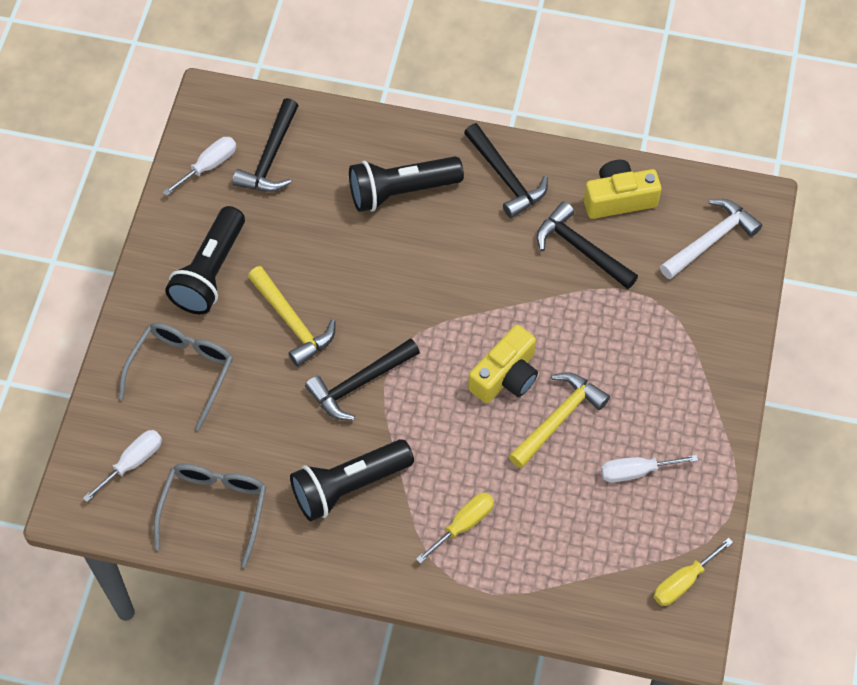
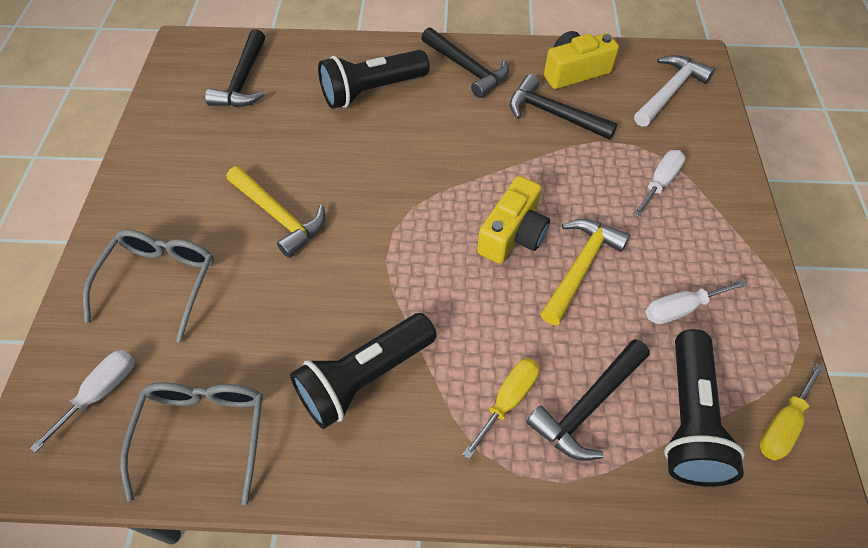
camera: 10 degrees left, 5 degrees down
white screwdriver [163,137,236,196] -> white screwdriver moved to [633,150,686,217]
black flashlight [165,206,245,314] -> black flashlight moved to [664,329,745,487]
black hammer [305,338,420,420] -> black hammer moved to [526,339,650,461]

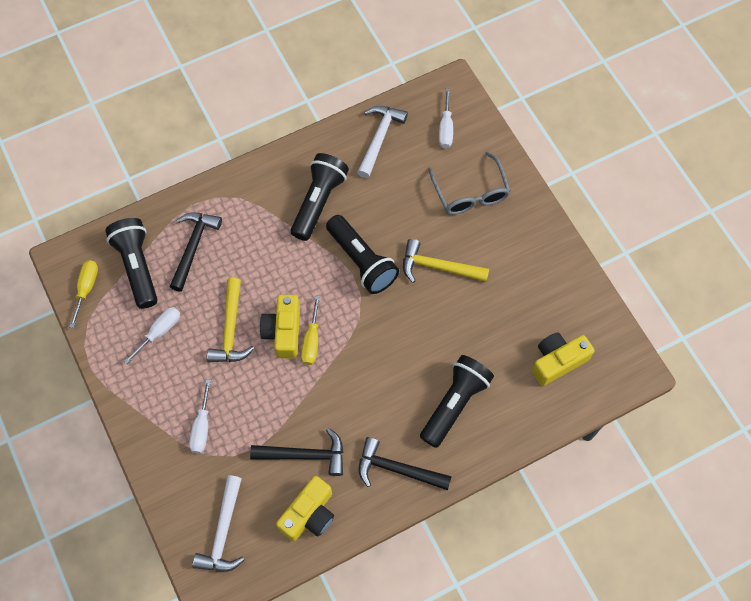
camera: 150 degrees right, 10 degrees up
grey glasses [120,382,263,505] -> white hammer [357,106,408,178]
black hammer [205,29,265,107] -> yellow camera [532,332,595,386]
yellow screwdriver [463,358,540,459] -> yellow screwdriver moved to [301,295,320,365]
none -> black flashlight [326,215,399,294]

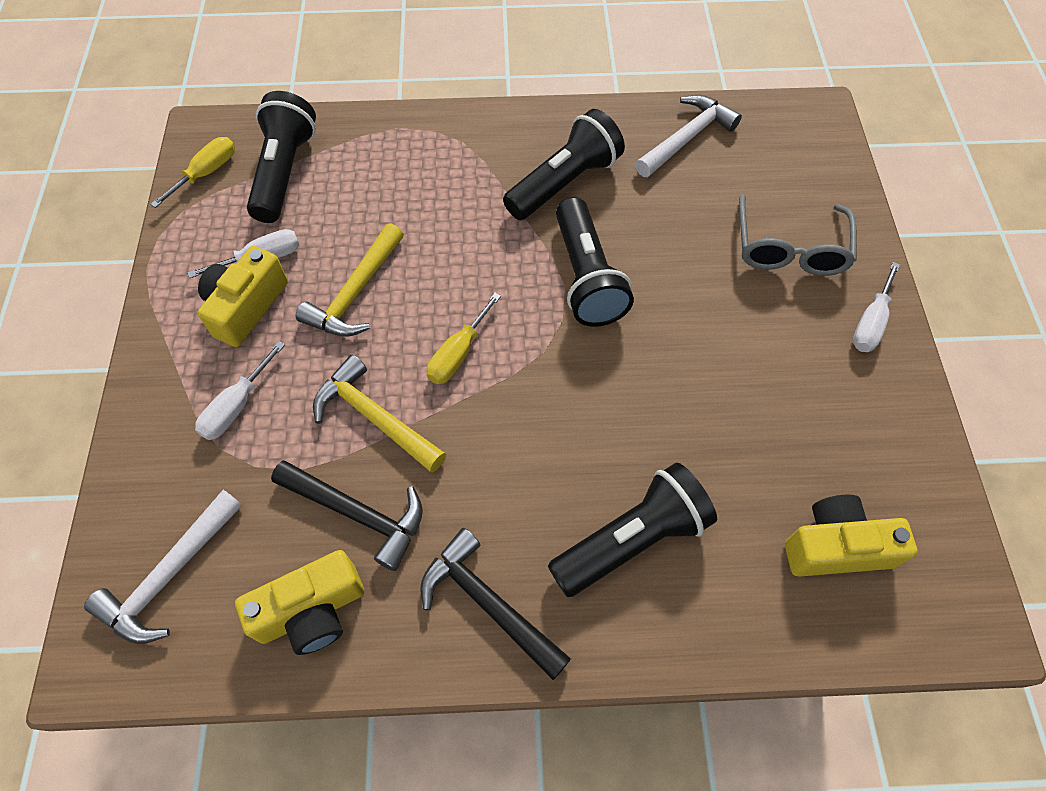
camera: 25 degrees right, 5 degrees down
black hammer [170,212,222,292] -> none
yellow camera [260,295,300,359] -> yellow camera moved to [198,246,288,347]
yellow hammer [403,239,489,283] -> yellow hammer moved to [313,355,446,473]
white screwdriver [439,89,453,148] -> white screwdriver moved to [853,262,900,352]

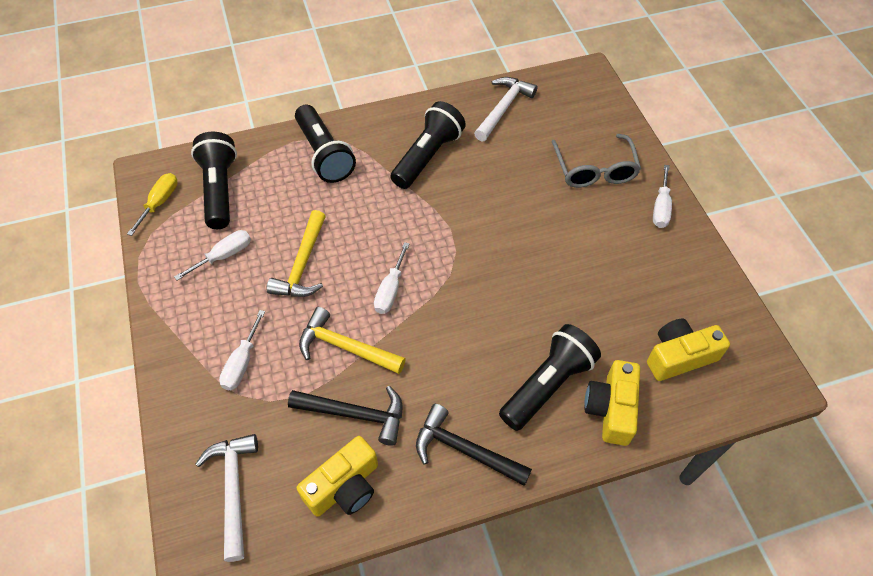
camera: 15 degrees left, 5 degrees down
white hammer [84,490,243,644] -> white hammer turned 150 degrees clockwise [195,434,258,562]
yellow camera [198,246,288,347] -> yellow camera moved to [584,360,640,446]
yellow screwdriver [427,293,501,384] -> white screwdriver [374,242,410,314]
black flashlight [556,197,634,327] -> black flashlight moved to [295,105,356,183]

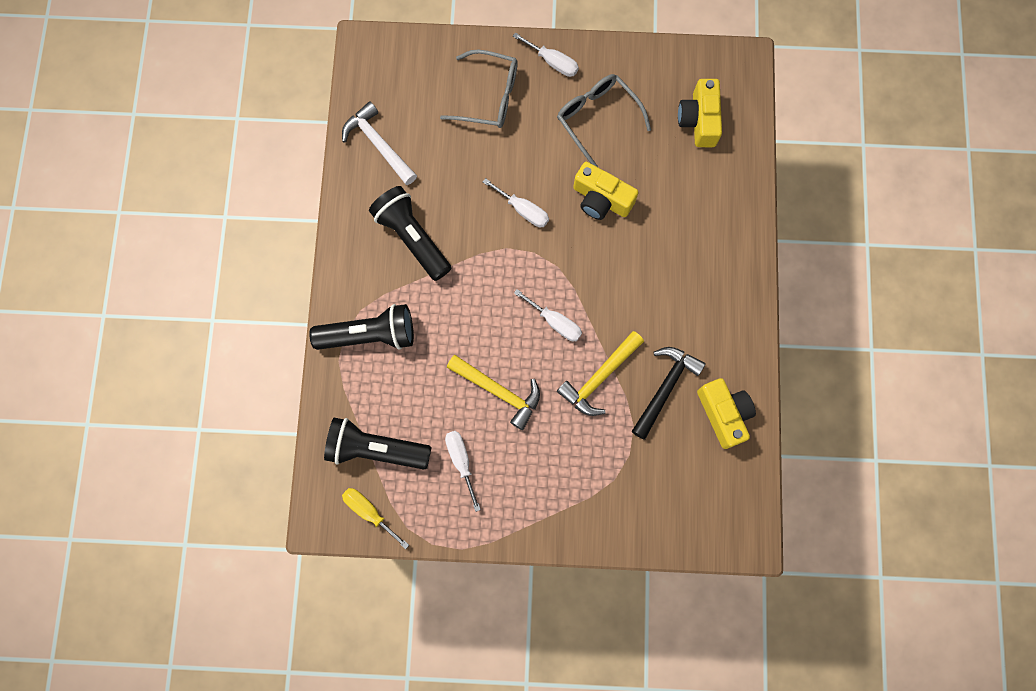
camera: 70 degrees left, 20 degrees up
white hammer [195,434,258,562] -> none
white screwdriver [219,310,265,390] -> white screwdriver moved to [483,178,549,227]
black hammer [416,404,532,486] -> none
black flashlight [499,324,601,431] -> none
yellow camera [584,360,640,446] -> yellow camera moved to [573,162,639,220]
none -> grey glasses [557,74,651,167]

